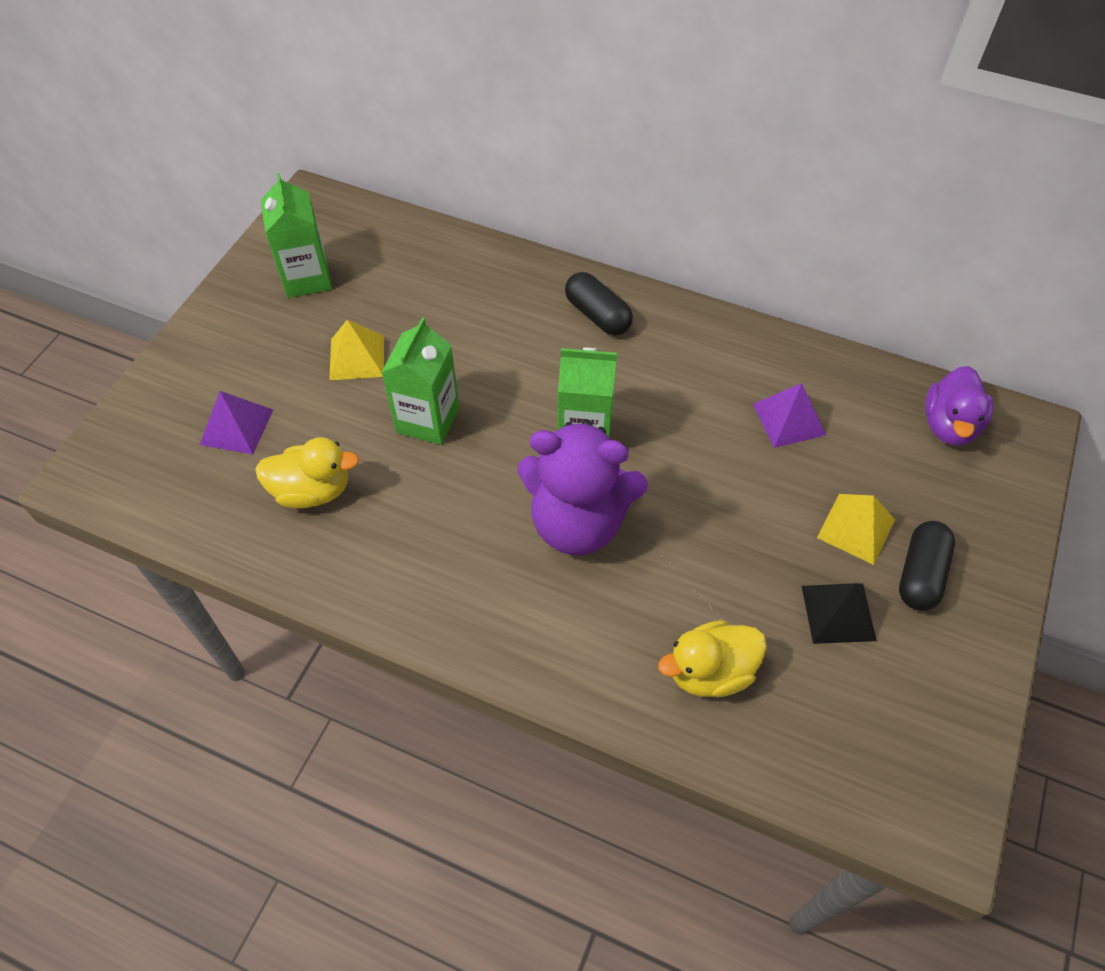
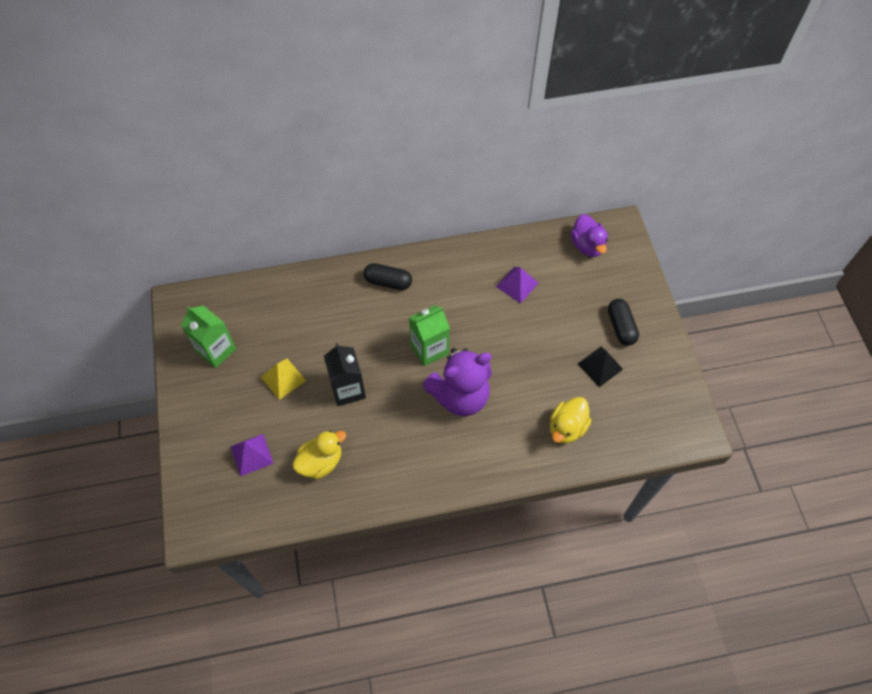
camera: 35 degrees left, 5 degrees up
green carton [381,318,459,445] -> black carton [324,343,366,406]
yellow pyramid [817,494,895,565] -> none

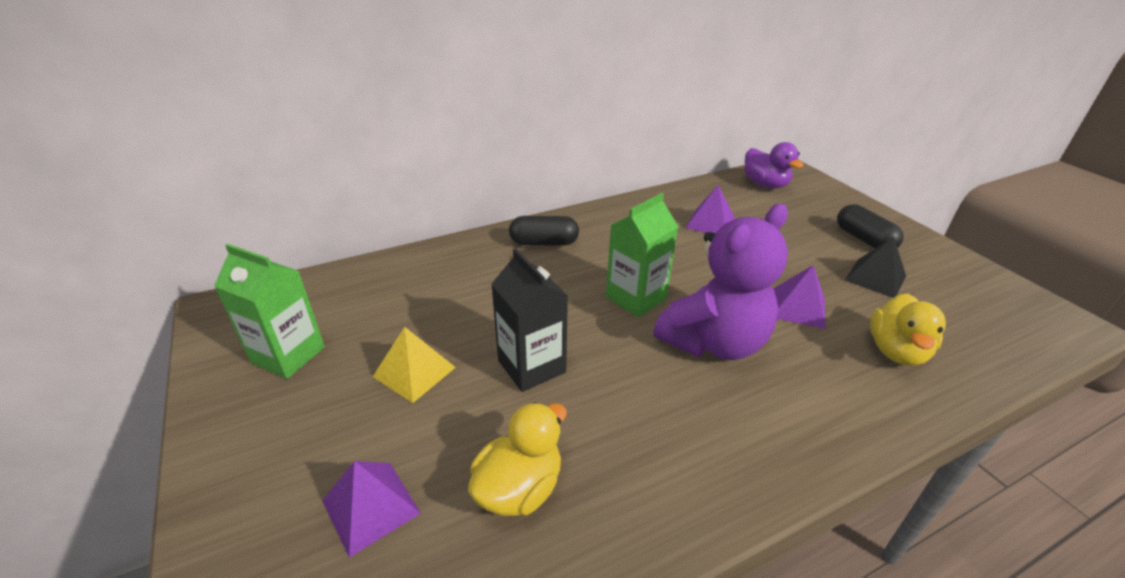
camera: 15 degrees left, 25 degrees down
none -> purple pyramid [774,265,826,329]

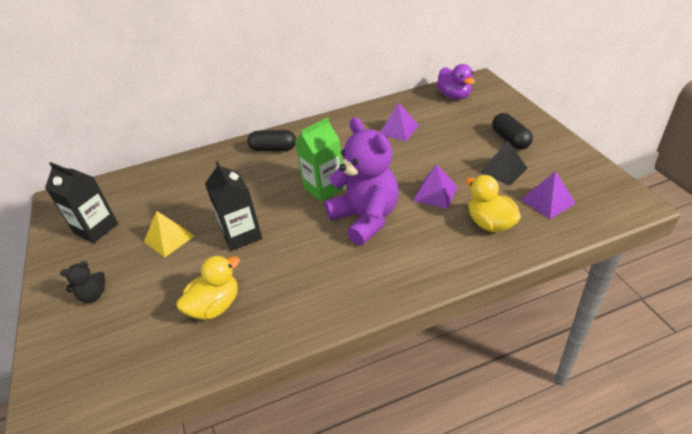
camera: 10 degrees right, 5 degrees up
green carton [214,244,325,379] -> black carton [45,162,118,243]
purple pyramid [322,461,421,558] -> purple pyramid moved to [521,171,576,219]
purple teddy bear [653,204,788,360] -> purple teddy bear turned 90 degrees counterclockwise [325,117,398,245]
yellow duck [870,293,946,366] -> yellow duck turned 120 degrees clockwise [465,175,521,232]
none -> black teddy bear [60,261,105,303]

